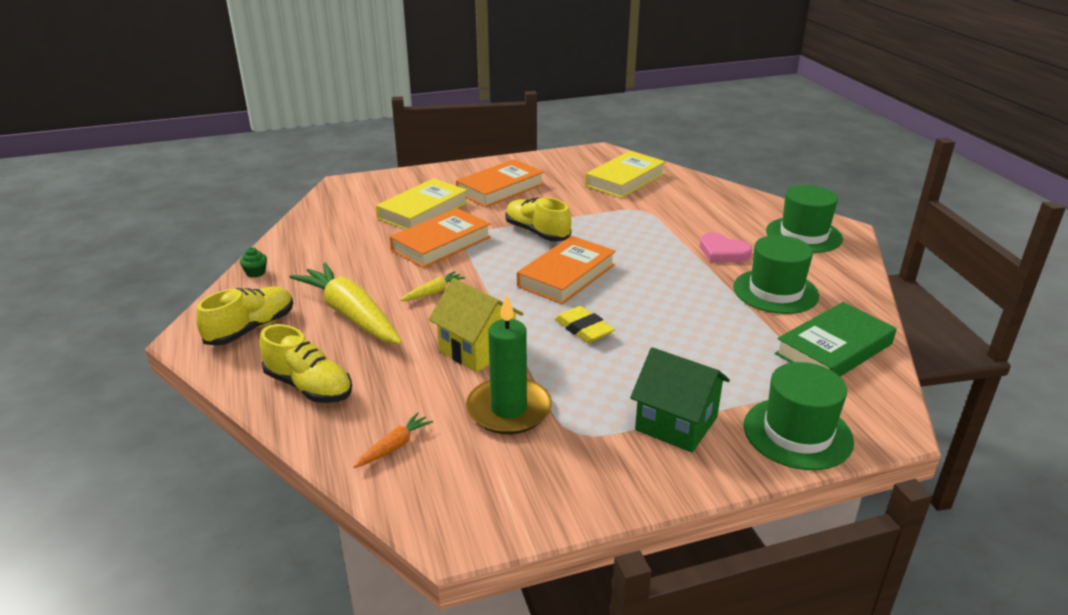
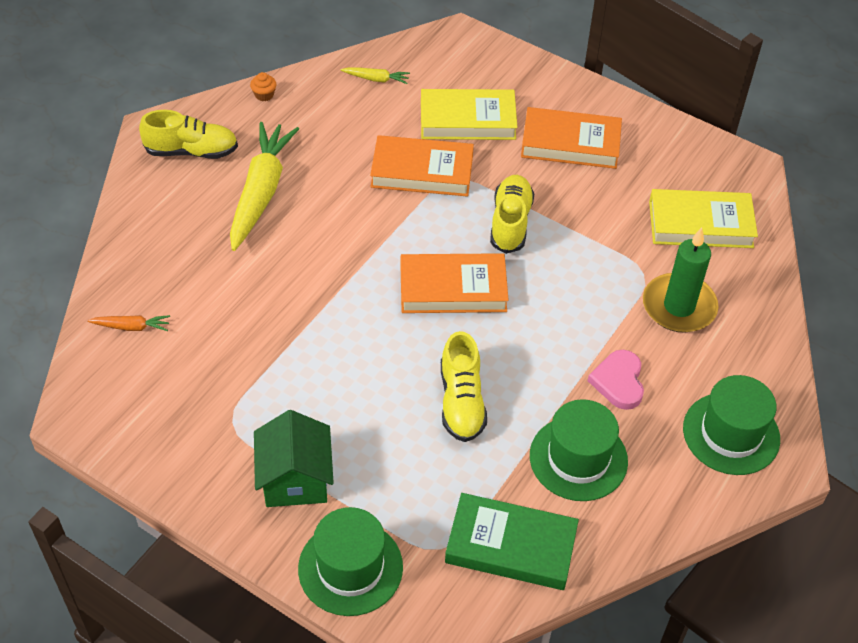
camera: 50 degrees right, 20 degrees up
green cupcake [240,247,267,278] -> orange cupcake [250,72,276,101]
yellow shoe [259,324,352,403] -> yellow shoe moved to [441,331,487,442]
yellow carrot [400,271,465,301] -> yellow carrot moved to [341,67,410,84]
yellow house [428,278,523,372] -> none
green candle [466,294,552,434] -> green candle moved to [643,227,719,333]
yellow eraser [555,306,615,343] -> none

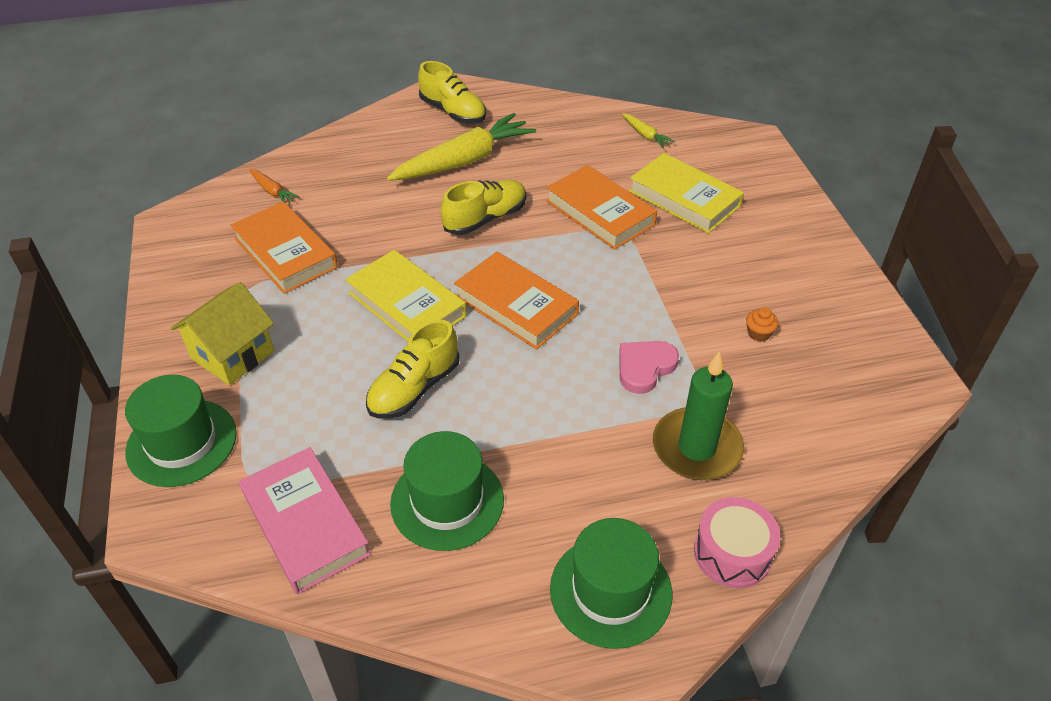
camera: 45 degrees right, 5 degrees down
orange cupcake [250,72,276,101] -> orange cupcake moved to [746,307,779,342]
green house [254,410,334,507] -> yellow house [171,282,274,385]
green book [445,493,579,590] -> pink book [239,447,371,594]
yellow shoe [490,175,535,254] -> yellow shoe moved to [441,180,526,235]
orange book [521,107,622,169] -> orange book moved to [231,201,338,294]
pink heart [588,350,644,410] -> pink heart moved to [619,341,679,394]
yellow book [649,189,758,248] -> yellow book moved to [345,250,467,342]
none -> pink drum [694,497,780,588]

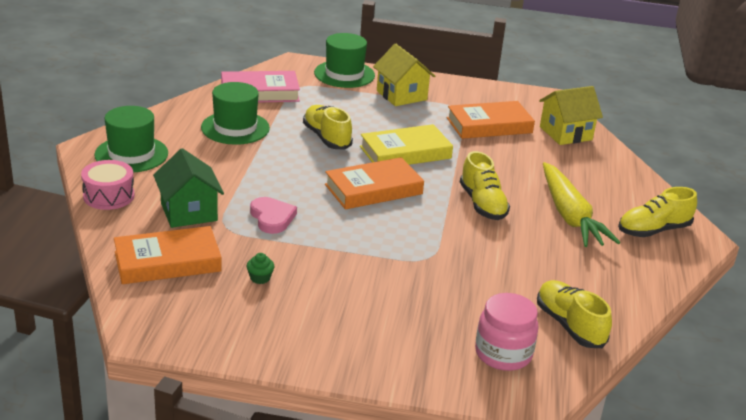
camera: 110 degrees right, 15 degrees down
orange carrot [249,169,299,203] -> yellow house [539,86,603,145]
orange book [546,165,657,250] -> orange book moved to [114,226,222,284]
yellow carrot [622,113,675,148] -> yellow shoe [537,280,612,348]
yellow book [629,153,744,233] -> none
green candle [653,352,744,480] -> green house [153,148,224,228]
orange cupcake [746,307,779,342] -> green cupcake [247,253,274,284]
none -> pink jar [475,293,539,371]

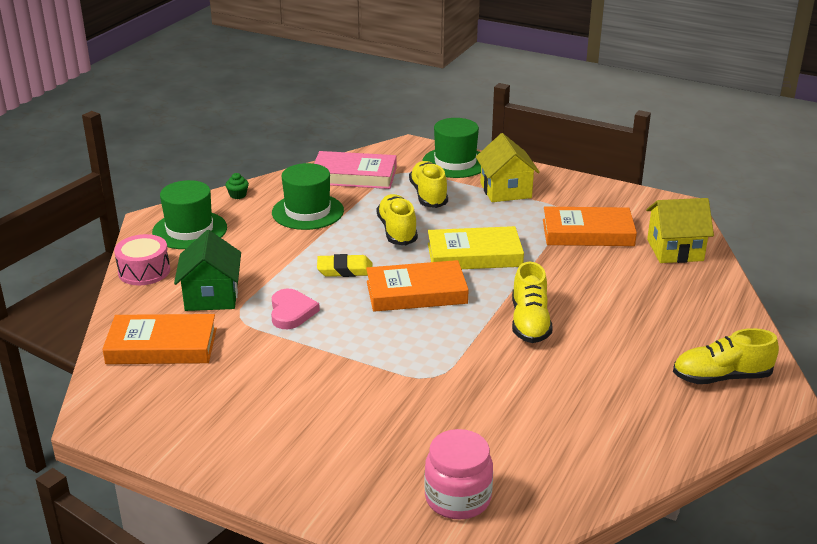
camera: 20 degrees right, 0 degrees up
green cupcake [247,253,274,284] -> green cupcake moved to [226,173,249,199]
yellow shoe [537,280,612,348] -> yellow shoe moved to [409,161,448,208]
yellow carrot [543,162,620,247] -> none
none -> yellow eraser [317,254,373,277]

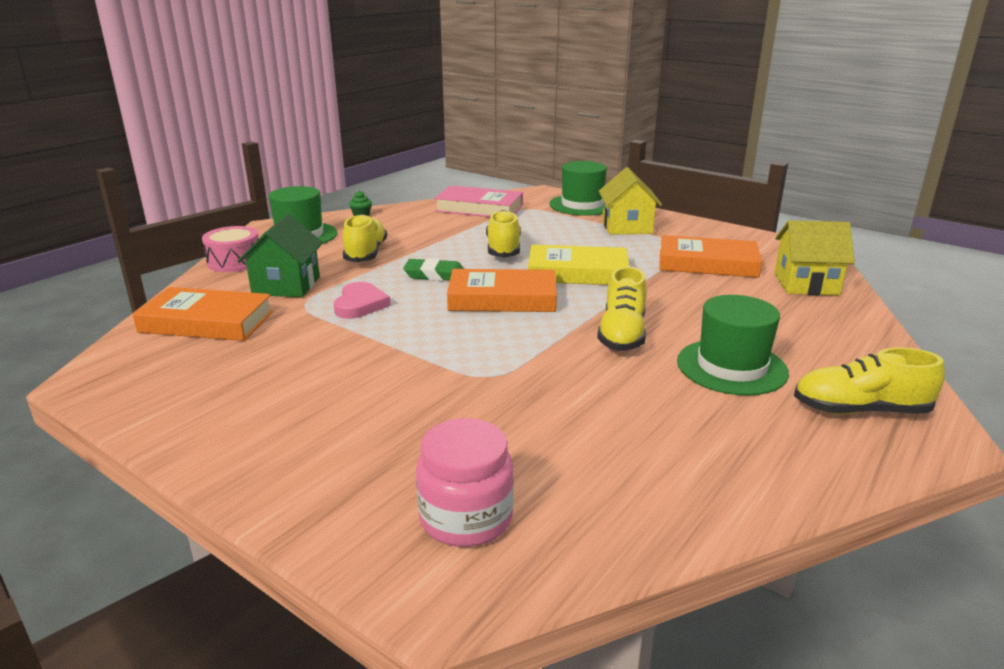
camera: 10 degrees right, 5 degrees down
green hat [272,163,344,230] -> green hat moved to [677,295,789,396]
yellow eraser [317,254,373,277] -> green eraser [403,258,464,281]
yellow shoe [409,161,448,208] -> yellow shoe moved to [343,214,387,262]

